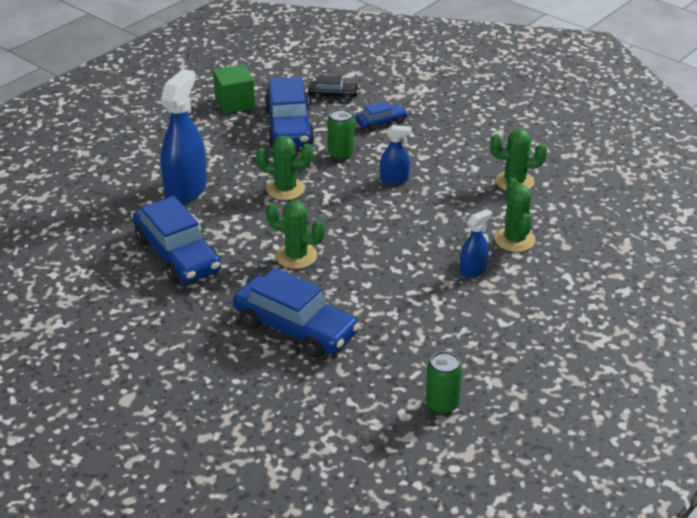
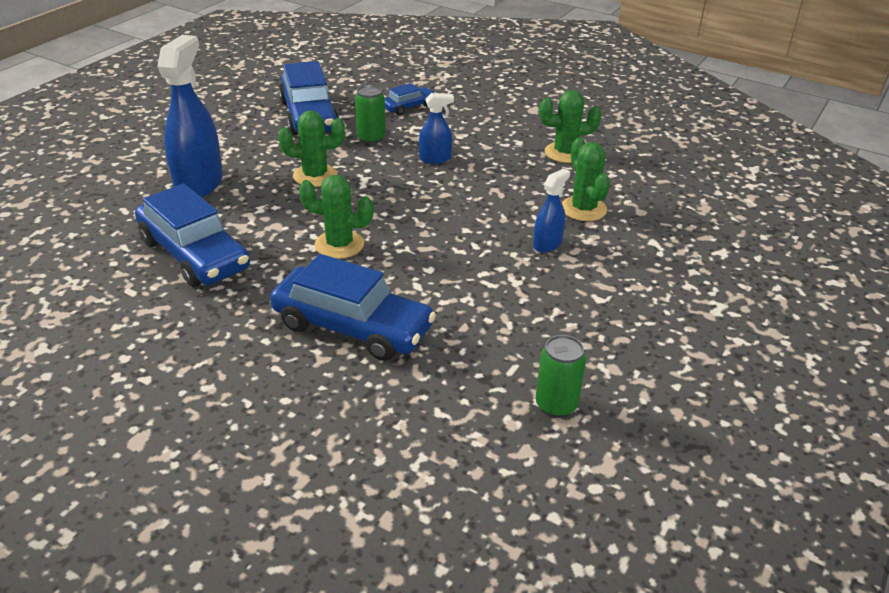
camera: 10 degrees left, 0 degrees up
green cube [213,64,255,114] -> none
black car [308,75,359,101] -> none

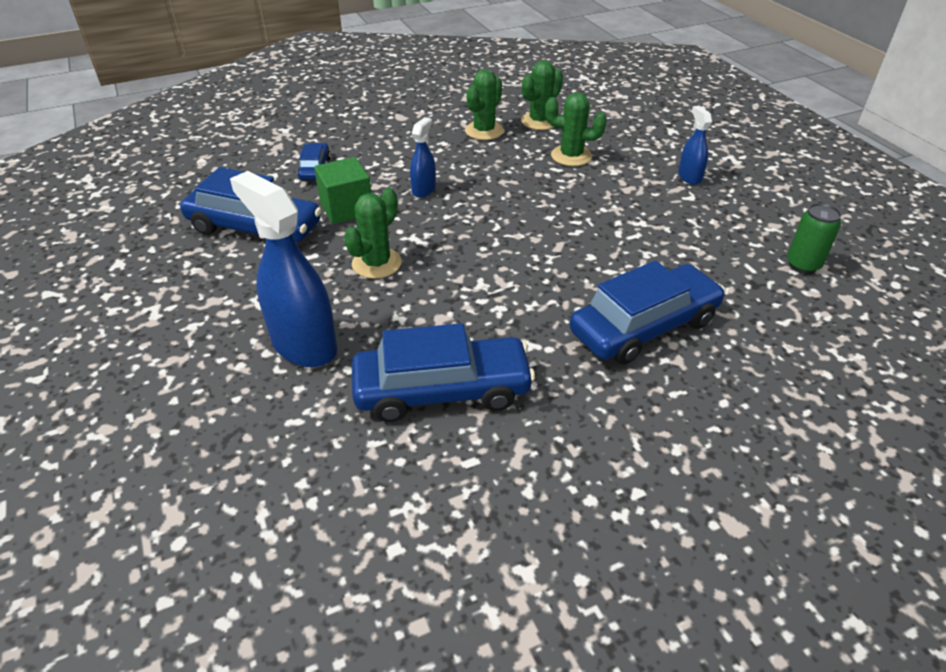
camera: 55 degrees left, 5 degrees up
green cactus [299,175,373,259] -> green cactus moved to [521,60,563,130]
green can [355,85,386,144] -> green cube [314,157,371,224]
blue spray bottle [533,168,570,253] -> blue spray bottle moved to [678,106,712,185]

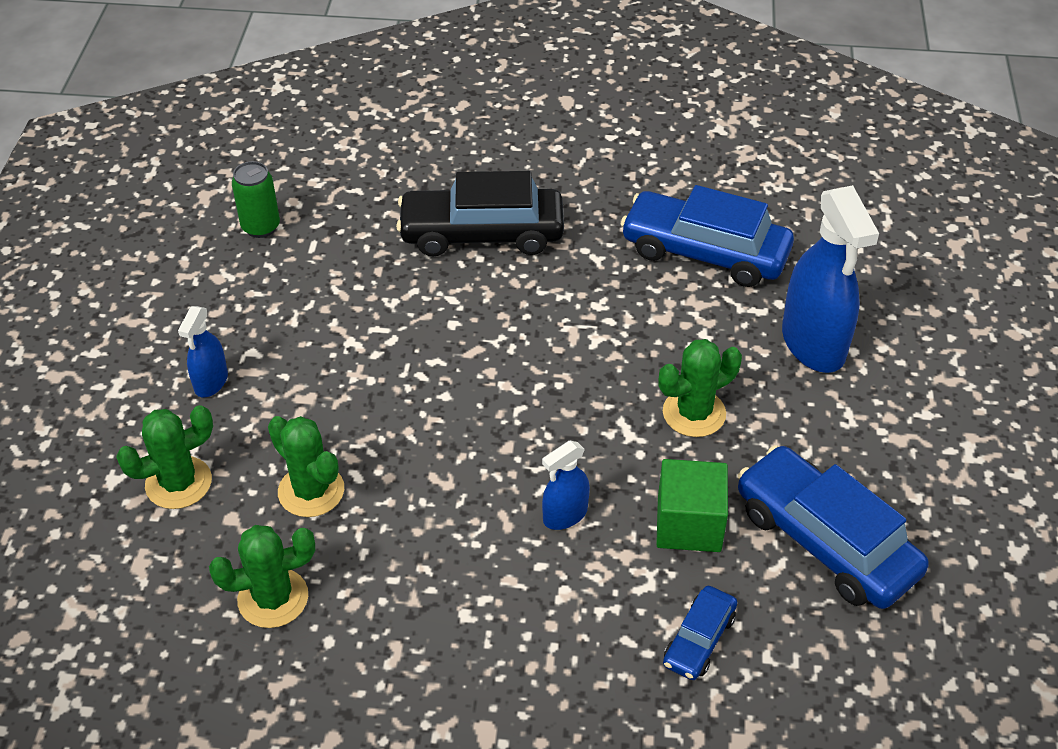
camera: 150 degrees left, 5 degrees up
green cactus [465,69,504,140] -> green cactus moved to [116,405,213,509]
blue car [570,261,725,365] -> black car [396,171,564,257]

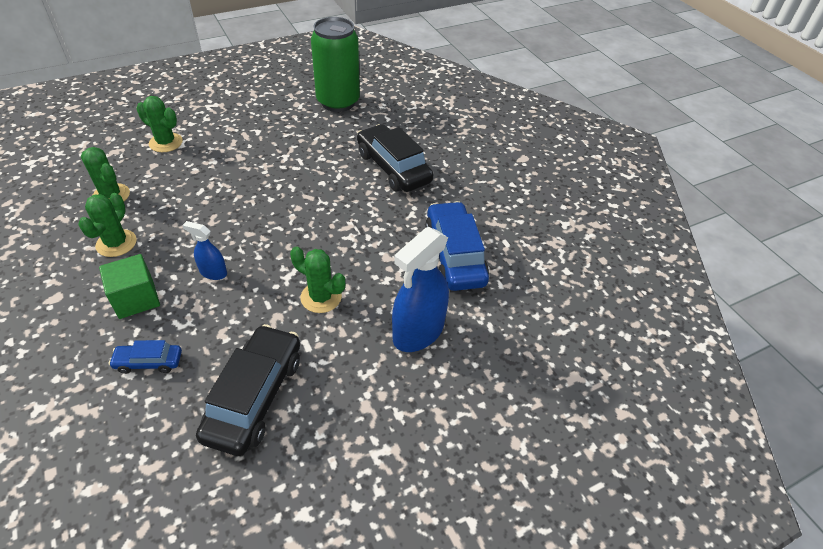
camera: 55 degrees right, 0 degrees up
blue spray bottle [178,306,228,398] -> none
green can [232,161,280,238] -> green can [311,17,360,112], size x2.10
green cactus [268,416,344,517] -> green cactus moved to [78,193,137,257]
green cube [656,459,728,552] -> green cube moved to [99,254,160,319]
blue car [738,445,929,609] -> black car [196,324,300,456]

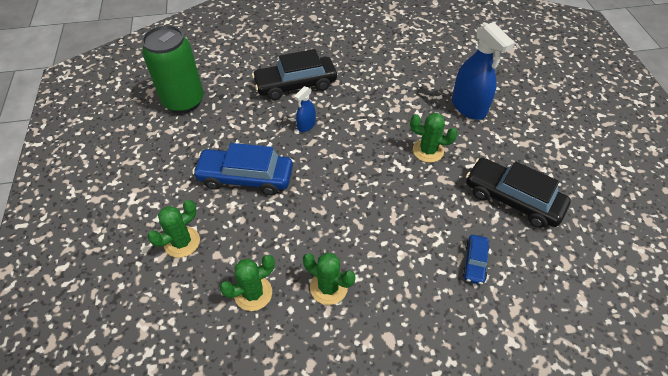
camera: 70 degrees left, 5 degrees up
green cube [99,254,160,319] -> none
blue spray bottle [182,221,227,280] -> blue spray bottle moved to [294,86,316,132]
green cactus [290,246,345,313] -> green cactus turned 60 degrees clockwise [410,113,458,163]
blue car [425,201,489,291] -> blue car moved to [192,143,293,195]

